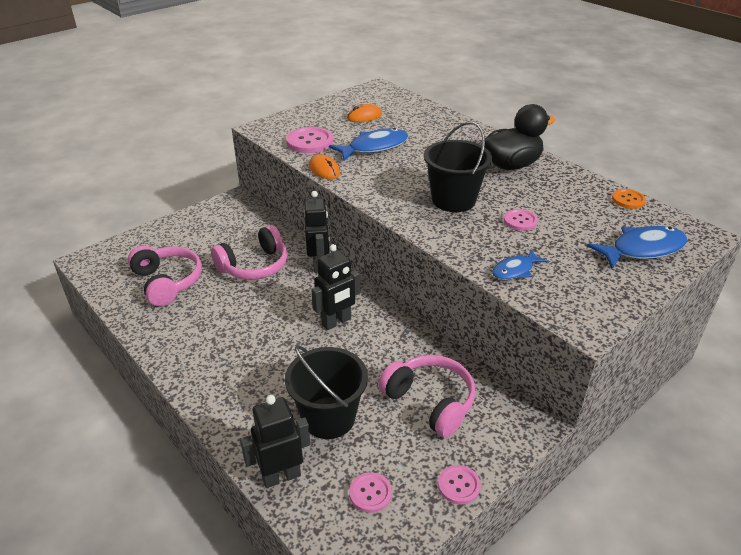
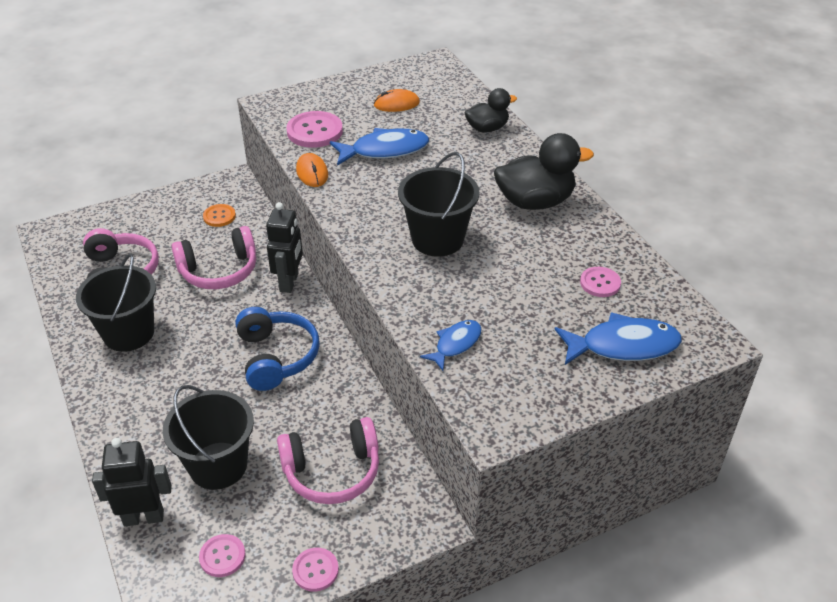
camera: 15 degrees right, 5 degrees up
black robot [312,244,360,330] -> blue headphones [236,307,320,391]
pink headphones [378,355,475,438] -> pink headphones turned 105 degrees clockwise [277,417,379,504]
blue fish [492,250,549,280] -> blue fish turned 150 degrees clockwise [420,320,482,371]
pink button [504,209,538,231] -> pink button moved to [580,267,621,297]
orange button [612,189,646,209] -> orange button moved to [203,204,236,227]
none -> black bucket [76,253,156,352]
none -> black duck [465,88,517,132]

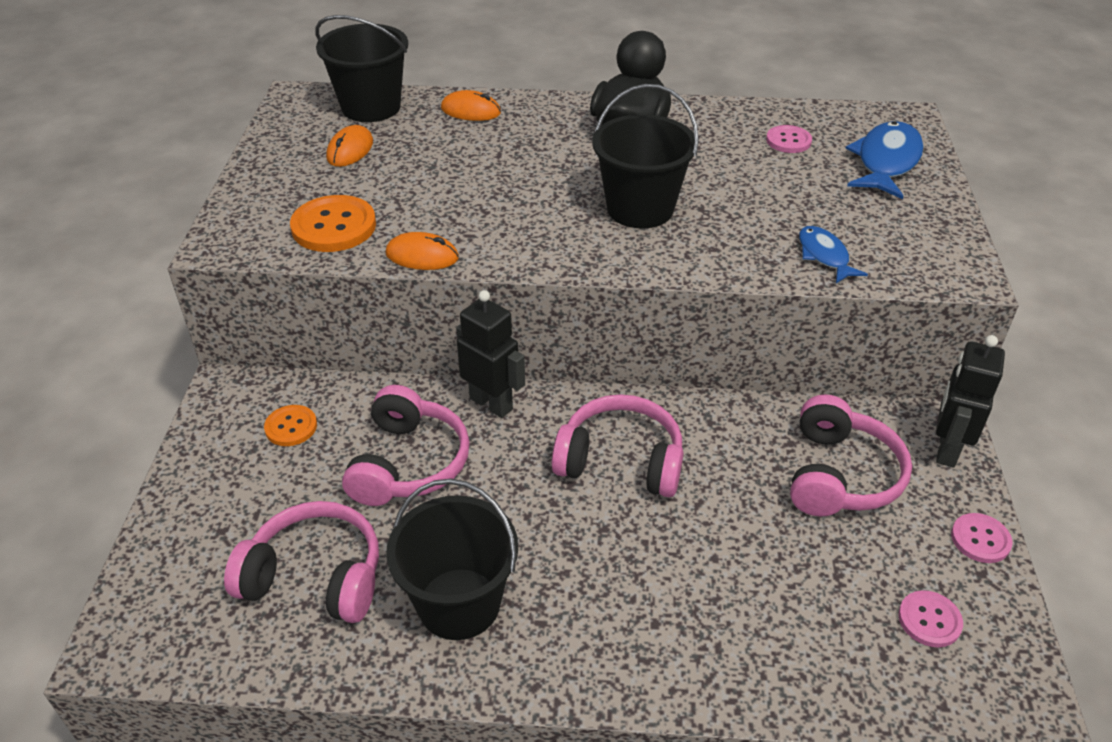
camera: 60 degrees left, 0 degrees up
black robot [92,438,172,526] -> black robot moved to [936,335,1005,467]
black bucket [163,385,254,490] -> black bucket moved to [315,15,408,122]
blue headphones [236,307,320,391] -> pink headphones [552,394,683,497]
pink button [287,111,343,148] -> orange button [290,195,376,252]
blue fish [330,128,429,166] -> none
black duck [465,88,517,132] -> orange mouse [441,90,501,121]

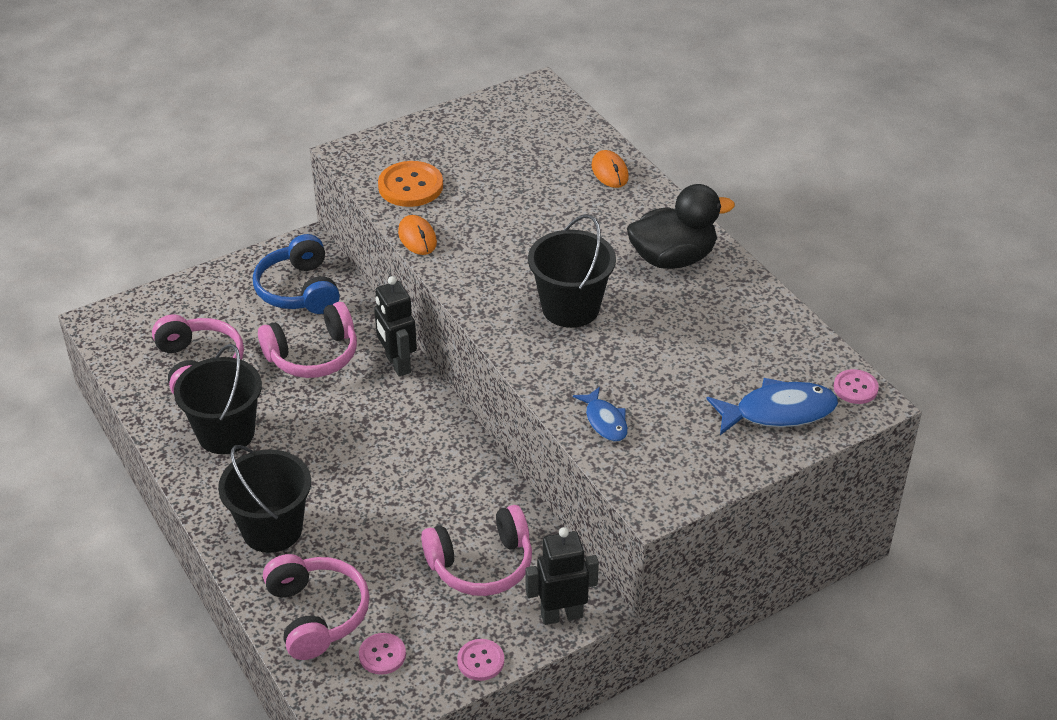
camera: 55 degrees right, 0 degrees up
orange button [264,405,317,446] -> blue headphones [253,234,340,314]
black bucket [315,15,408,122] -> black bucket moved to [218,445,311,553]
orange mouse [326,125,373,167] -> none
black robot [456,290,525,418] -> black robot turned 150 degrees clockwise [374,276,417,377]
pink headphones [552,394,683,497] -> pink headphones moved to [263,554,370,660]
pink button [766,125,812,153] -> pink button moved to [834,369,879,404]
blue fish [799,226,868,283] -> blue fish turned 120 degrees clockwise [573,387,628,442]

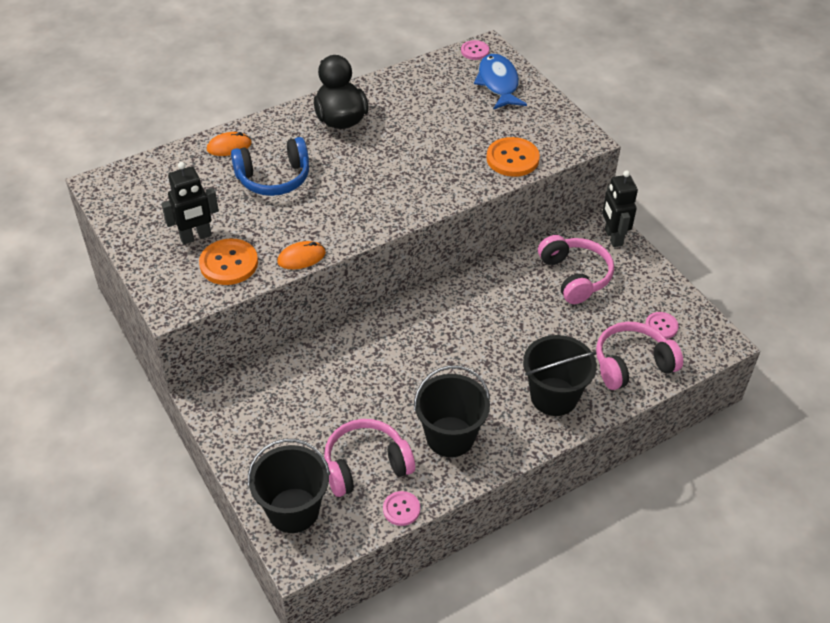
camera: 90 degrees left, 5 degrees up
blue headphones [253,234,340,314] -> blue headphones moved to [231,137,309,196]
pink headphones [258,302,357,378] -> none
black robot [374,276,417,377] -> black robot moved to [161,162,219,244]
pink button [457,639,504,681] -> pink button moved to [383,491,420,526]
black bucket [528,215,616,328] -> black bucket moved to [248,439,330,533]
blue fish [573,387,628,442] -> orange button [486,137,540,177]

